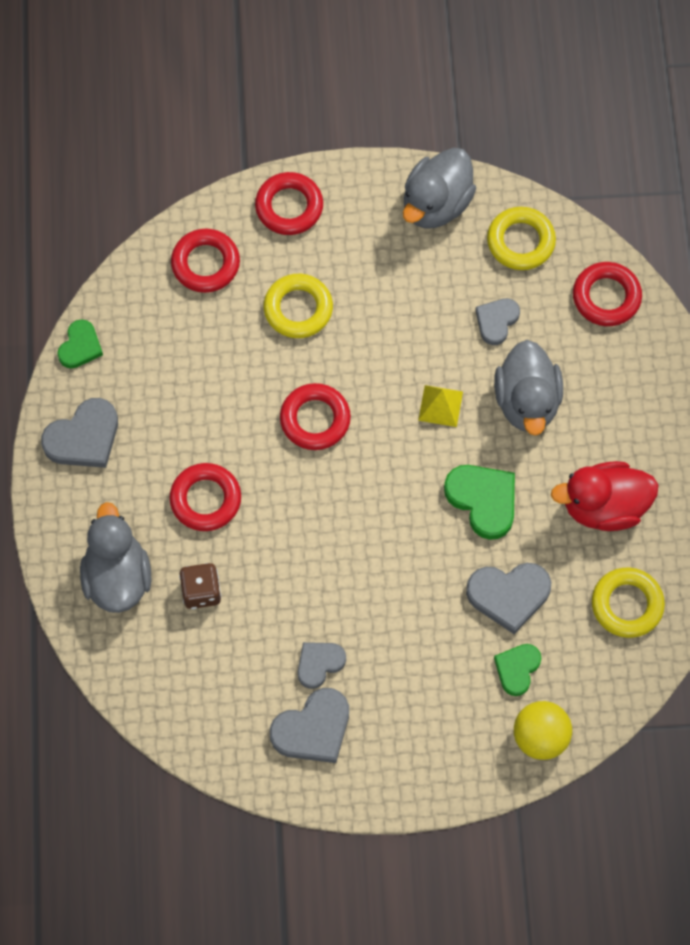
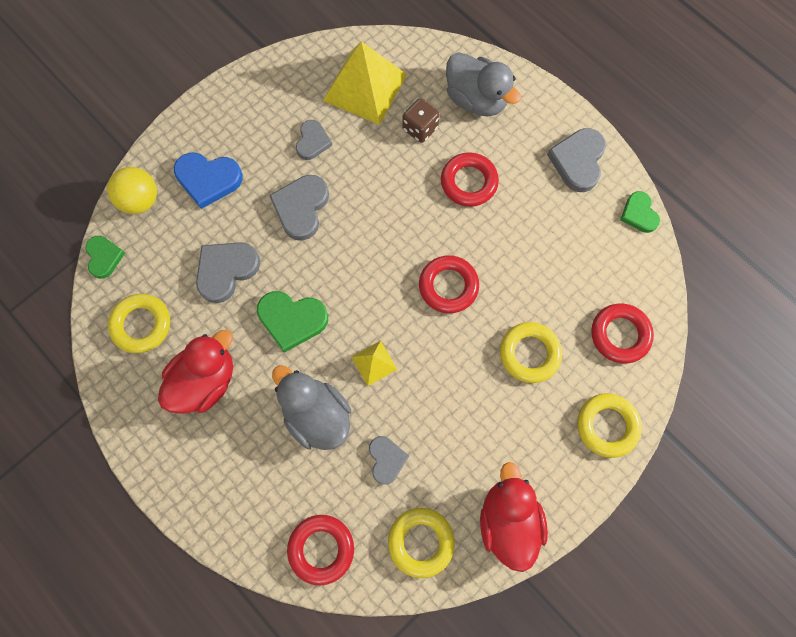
camera: 140 degrees right, 5 degrees up
red ring [255,172,323,235] -> yellow ring [577,393,642,458]
grey heart [270,688,349,763] -> grey heart moved to [269,175,329,241]
grey duck [403,148,476,228] -> red duck [480,462,548,572]
green heart [494,644,542,696] -> green heart moved to [85,236,125,279]
none -> blue heart [174,152,243,209]
none -> yellow pyramid [323,41,407,125]

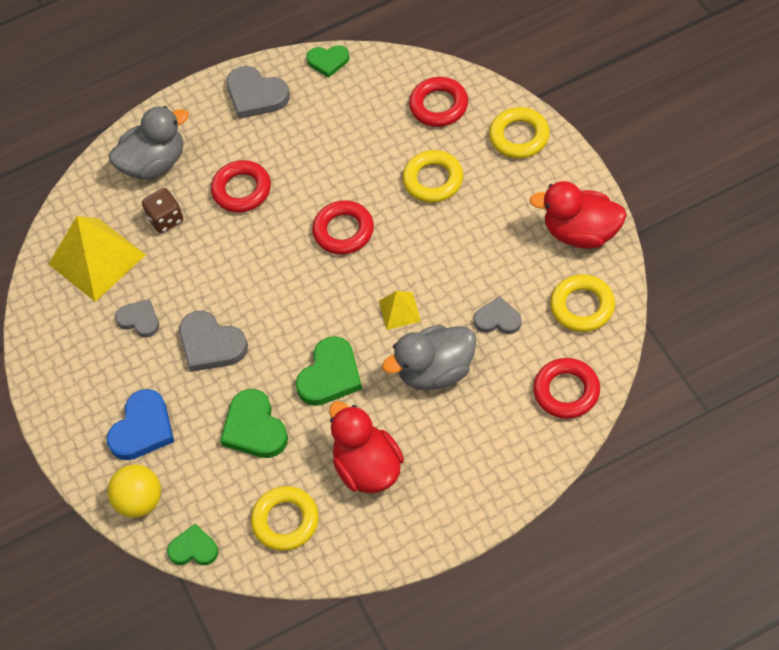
camera: 65 degrees left, 15 degrees down
grey heart [196,242,260,303] -> green heart [220,389,288,458]

